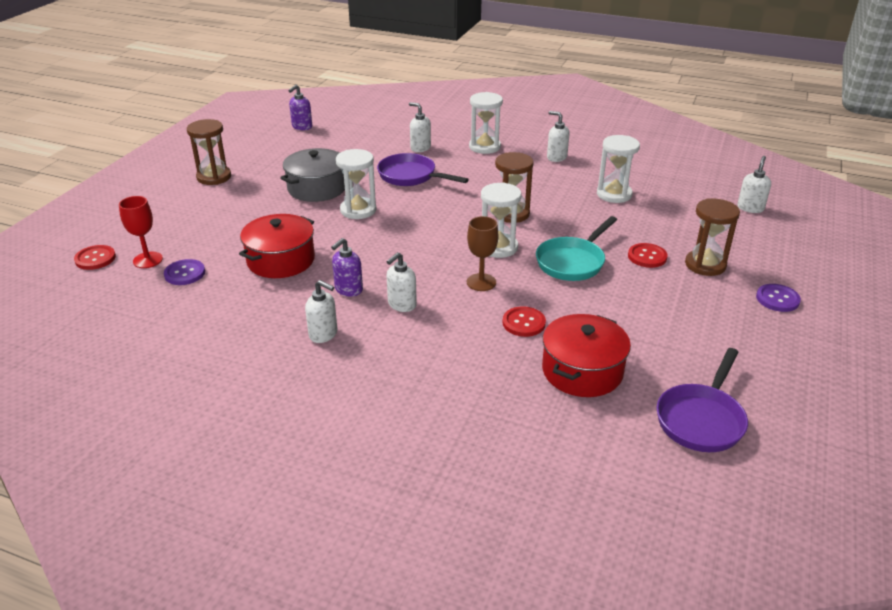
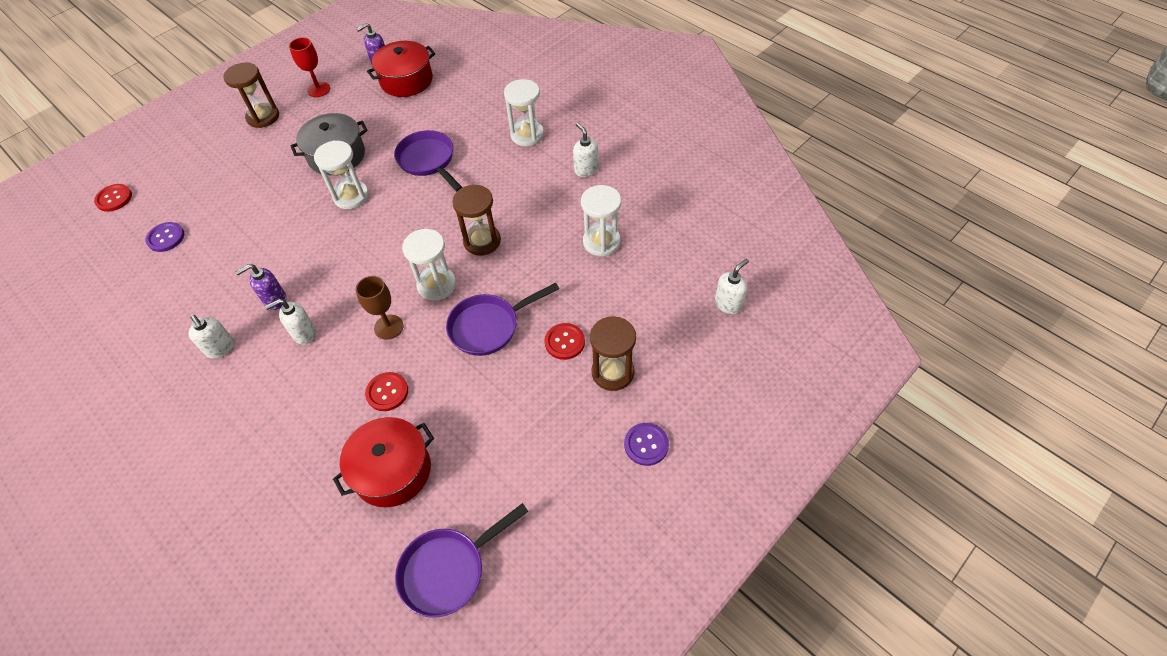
camera: 25 degrees right, 20 degrees up
red goblet [119,196,163,268] -> red goblet moved to [289,37,330,97]
red pot [239,214,315,278] -> red pot moved to [367,41,436,97]
white soap dispenser [409,102,431,152] -> none
turquoise pan [536,216,617,281] -> purple pan [446,282,559,356]

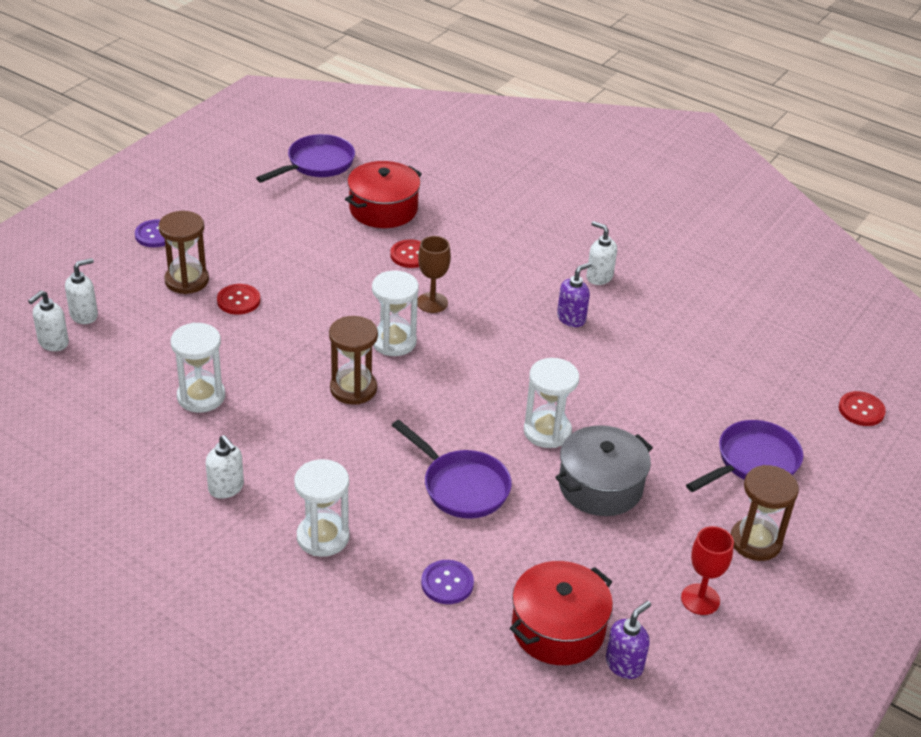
camera: 165 degrees right, 15 degrees down
purple button [145,222,184,252] -> purple button moved to [421,560,474,604]
white soap dispenser [265,299,316,344] -> white soap dispenser moved to [65,258,98,324]
purple pan [446,282,559,356] -> purple pan moved to [686,420,803,492]

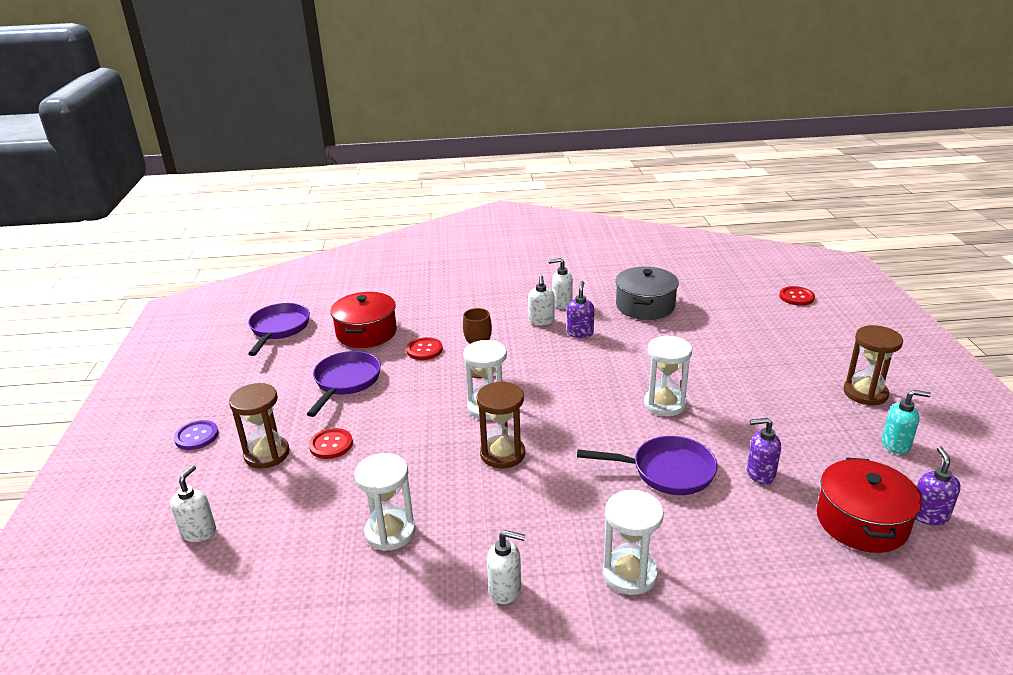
camera: 35 degrees left, 10 degrees down
white soap dispenser [28,290,69,351] -> white soap dispenser moved to [528,275,554,325]
purple button [421,560,474,604] -> none
grey pot [555,425,653,516] -> grey pot moved to [615,267,679,320]
red goblet [681,526,734,615] -> turquoise soap dispenser [882,390,931,454]
purple pan [686,420,803,492] -> purple pan moved to [307,351,381,417]
none -> purple soap dispenser [747,418,781,485]

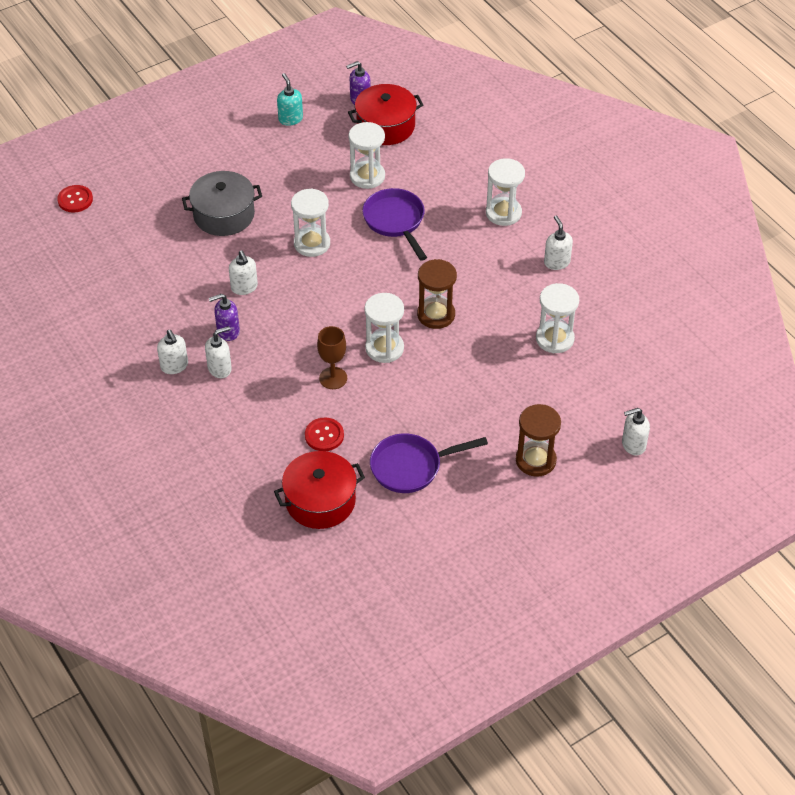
camera: 120 degrees left, 20 degrees up
purple button [174,420,219,450] -> none
purple pan [248,303,310,356] -> none
red button [309,428,353,459] -> none
grey pot [615,267,679,320] -> grey pot moved to [182,171,262,236]
purple soap dispenser [747,418,781,485] -> white hourglass [349,122,385,189]
brown hourglass [844,325,903,406] -> none
none -> white soap dispenser [229,250,258,295]

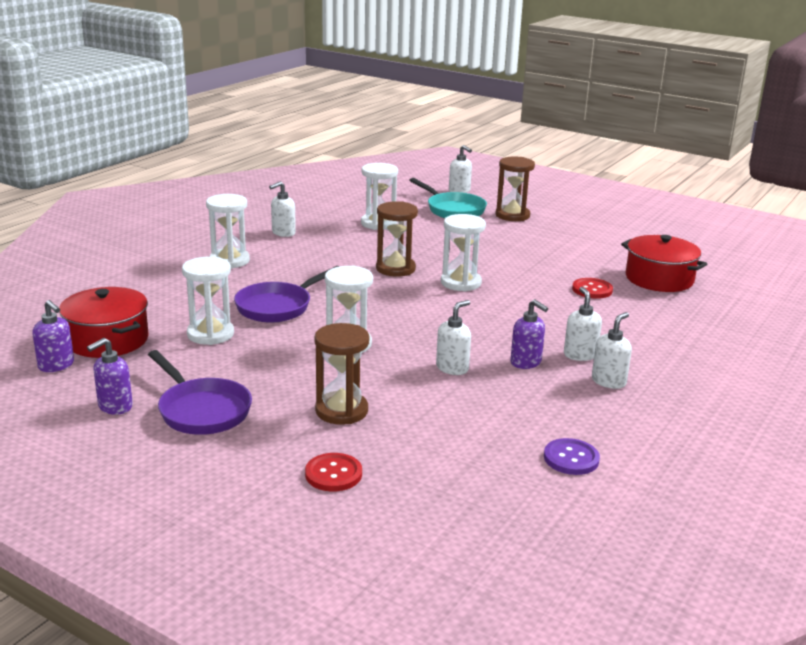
camera: 115 degrees left, 25 degrees down
red button [57,185,93,213] -> red button moved to [305,453,362,492]
grey pot [182,171,262,236] -> brown hourglass [314,323,369,425]
white soap dispenser [205,326,232,378] -> white soap dispenser turned 45 degrees clockwise [564,287,602,361]
turquoise soap dispenser [277,73,303,126] -> purple soap dispenser [87,338,133,415]
brown goblet [317,326,347,389] -> none
purple pan [370,433,488,493] -> purple pan moved to [148,350,252,435]
none -> turquoise pan [409,178,487,218]
none -> purple button [544,438,600,475]

